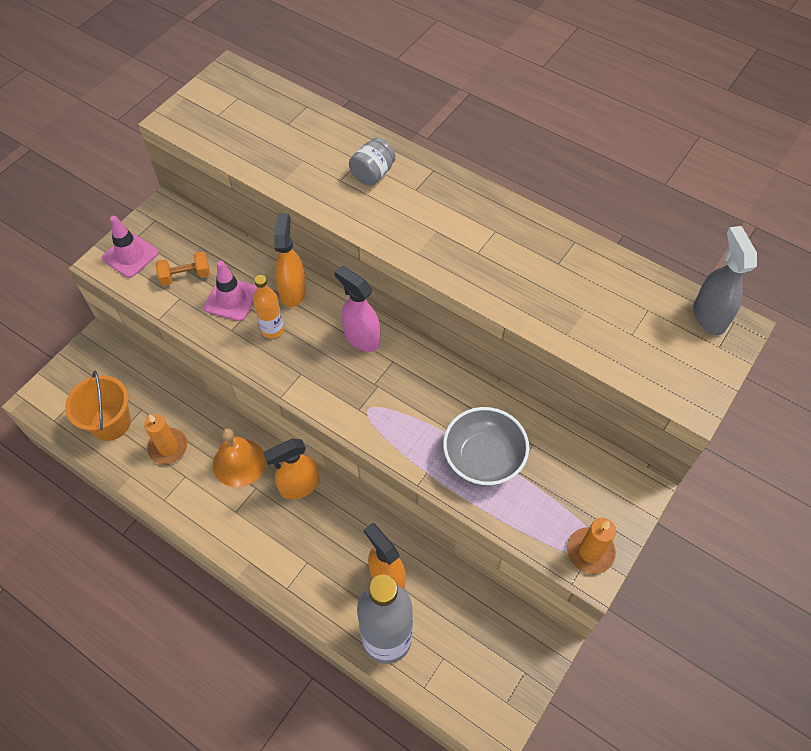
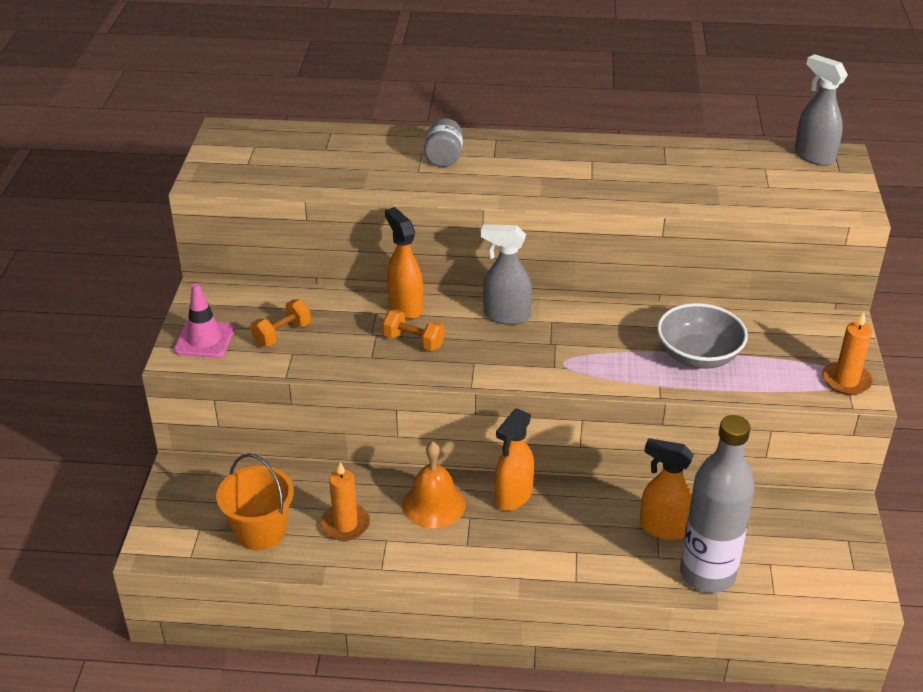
camera: 30 degrees left, 20 degrees down
pink traffic cone [204,261,257,321] -> none
orange bottle [253,275,284,339] -> orange dumbbell [382,310,445,351]
pink spray bottle [334,266,380,352] -> grey spray bottle [481,224,532,325]

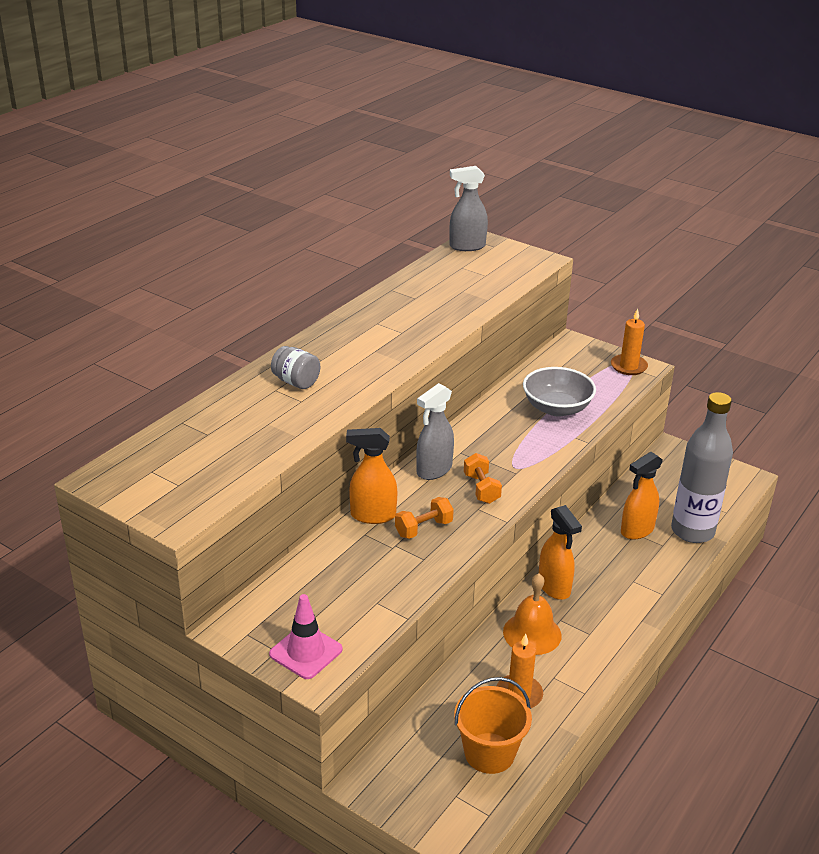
camera: 60 degrees left, 5 degrees down
orange dumbbell [251,299,311,346] -> orange dumbbell moved to [464,453,502,504]

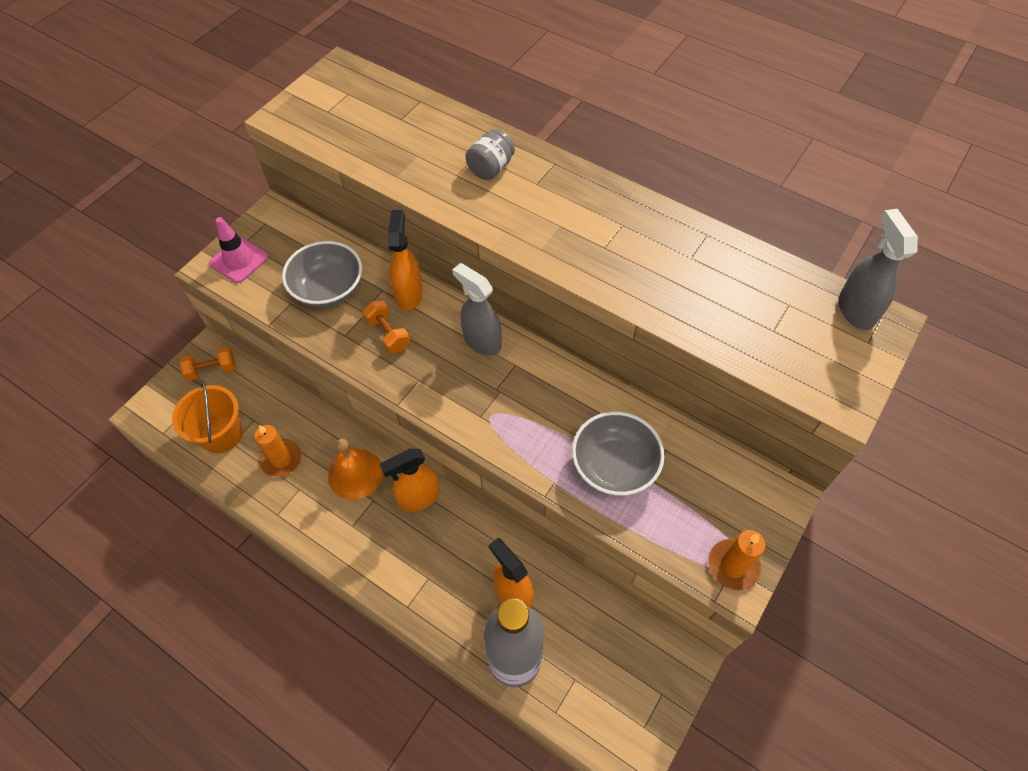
camera: 90 degrees right, 25 degrees up
orange dumbbell [464,453,502,504] -> orange dumbbell moved to [179,346,236,381]
none -> grey bowl [282,241,362,307]

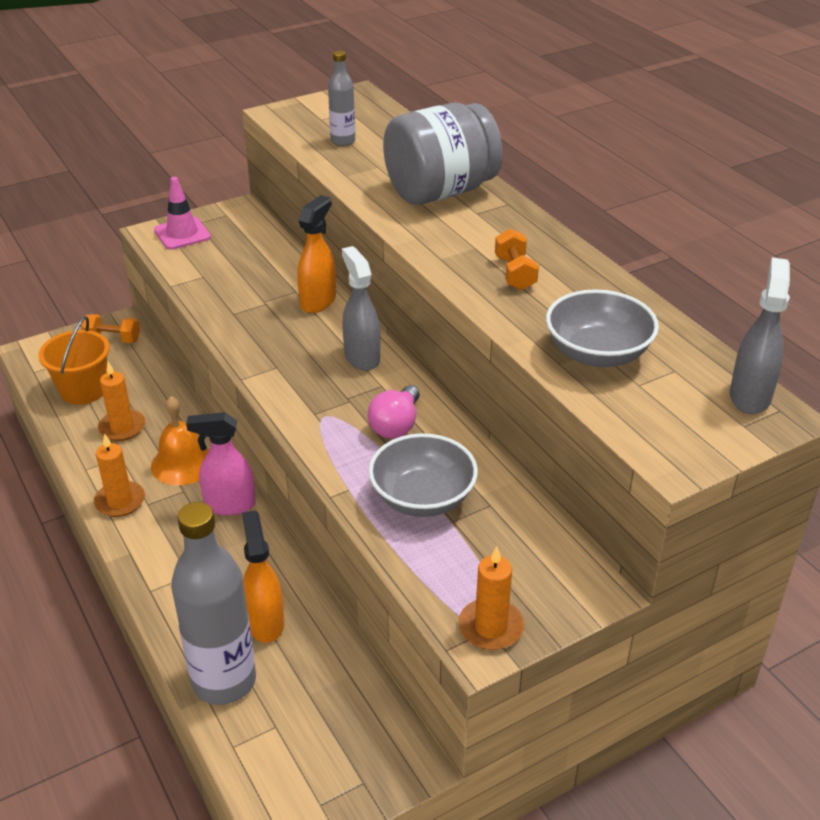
camera: 25 degrees right, 20 degrees down
grey bowl [282,241,362,307] -> grey bowl moved to [546,289,659,367]
orange dumbbell [362,300,410,354] -> orange dumbbell moved to [495,229,539,290]
orange spray bottle [380,449,440,512] -> pink spray bottle [186,412,256,516]
grey jar [465,129,515,180] -> grey jar [383,103,503,205], size x2.20
none -> orange candle [94,433,145,517]
none -> grey bottle [328,51,355,146]
none -> pink light bulb [368,385,420,439]

